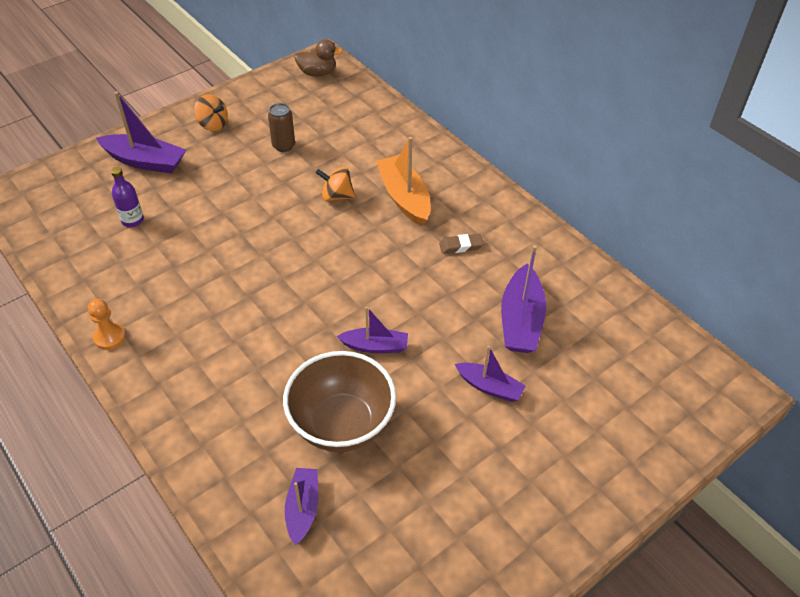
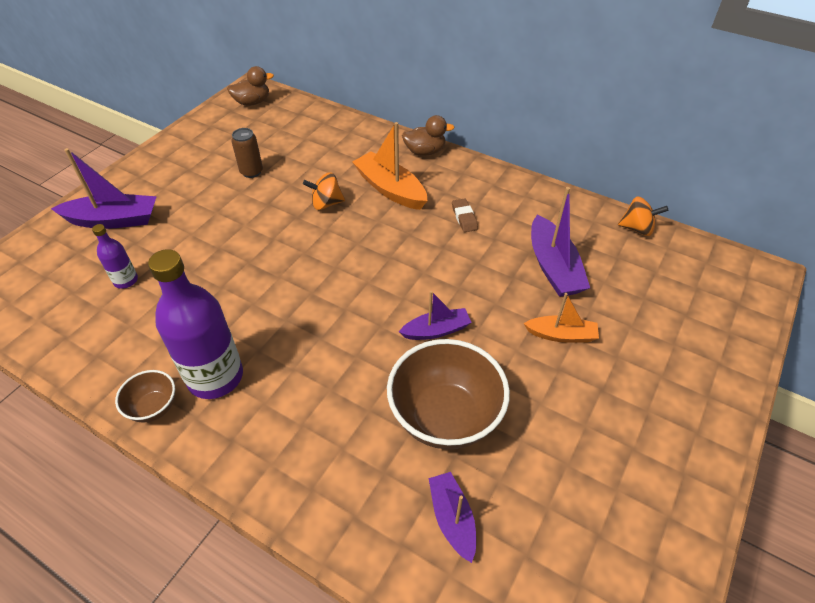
camera: 20 degrees left, 0 degrees up
orange pawn [88,299,126,350] -> brown bowl [115,370,175,423]
orange spinning top [194,94,228,131] -> orange spinning top moved to [618,196,668,236]
brown eraser [439,234,484,254] -> brown eraser turned 75 degrees counterclockwise [452,198,478,232]
purple boat [455,346,526,402] -> orange boat [524,293,599,343]
none -> purple bottle [148,249,243,399]
none -> brown duck [402,115,454,156]

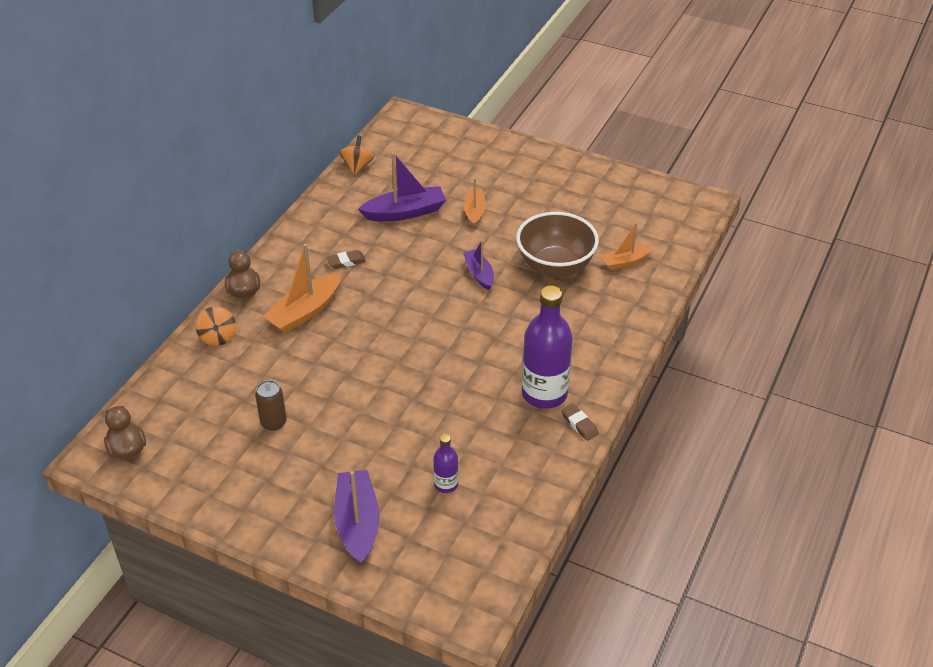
camera: 95 degrees left, 5 degrees down
brown bowl [115,370,175,423] -> brown eraser [561,403,599,441]
orange spinning top [303,172,345,210] -> orange spinning top moved to [196,306,236,346]
purple boat [429,472,476,563] -> orange boat [601,222,654,270]

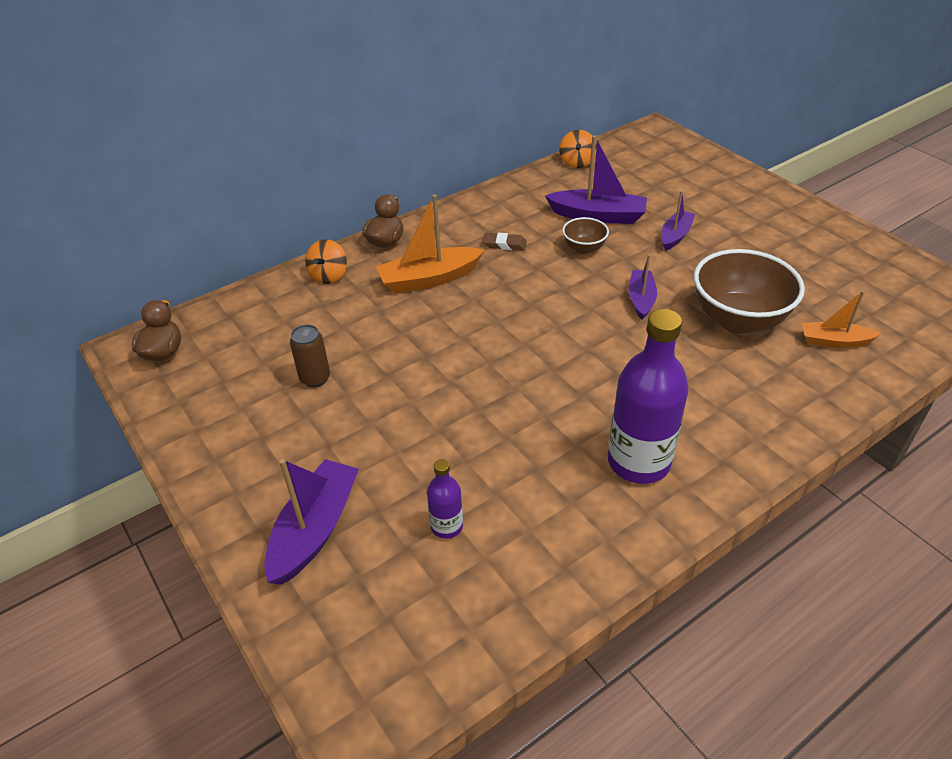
camera: 30 degrees right, 0 degrees up
orange spinning top [340,136,374,175] -> orange spinning top turned 150 degrees clockwise [559,130,597,168]
orange boat [464,178,486,227] -> purple boat [661,191,695,251]
brown eraser [561,403,599,441] -> none
none -> brown bowl [562,217,609,254]

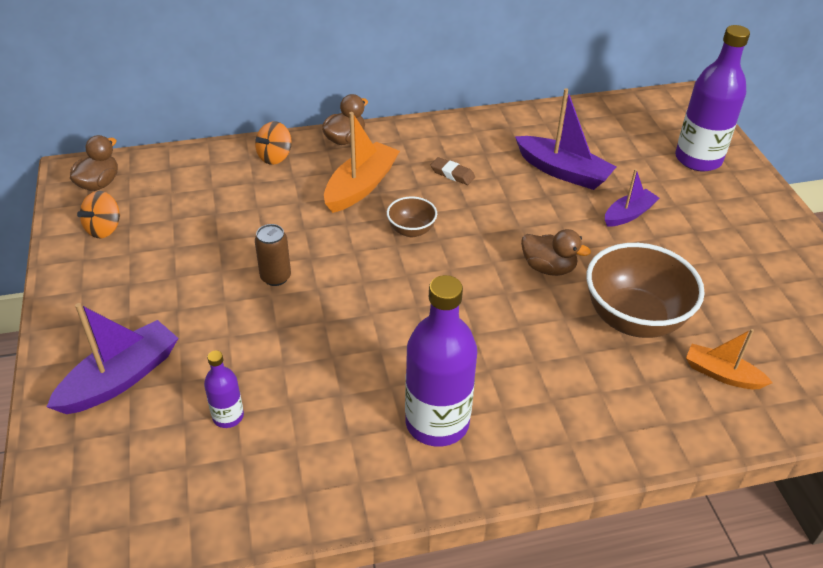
camera: 20 degrees right, 0 degrees up
brown can [290,324,330,387] -> brown can moved to [255,224,291,286]
orange boat [376,195,484,293] -> orange boat turned 120 degrees clockwise [324,112,400,213]
orange spinning top [559,130,597,168] -> orange spinning top moved to [77,191,120,238]
brown bowl [562,217,609,254] -> brown bowl moved to [387,197,437,237]
purple boat [629,254,657,320] -> brown duck [521,229,591,276]
none -> purple bottle [675,25,750,172]

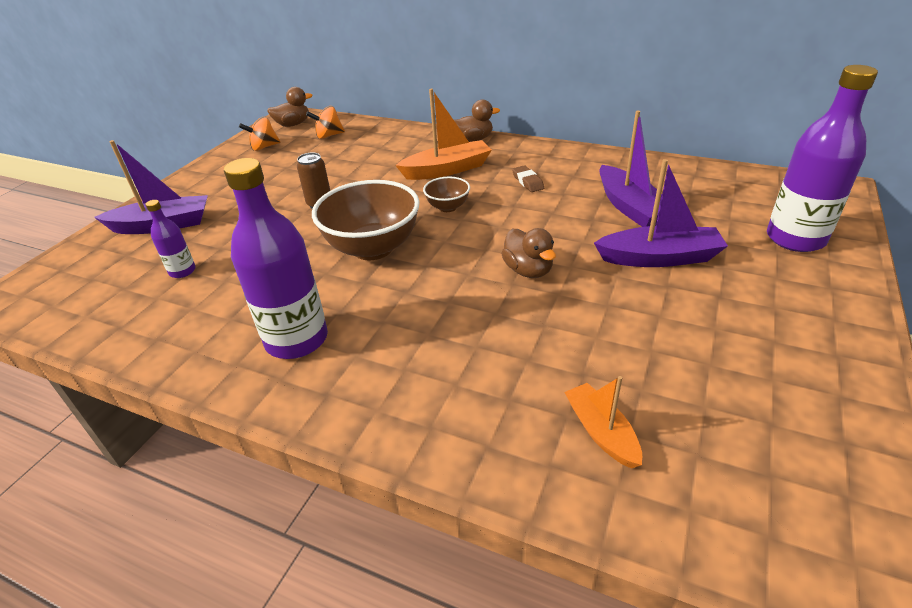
camera: 40 degrees right, 5 degrees down
orange spinning top [255,121,292,165] -> orange spinning top moved to [306,106,345,139]
brown bowl [586,243,705,338] -> brown bowl moved to [312,180,420,260]
purple boat [605,169,659,227] -> purple boat [594,159,728,267], size x1.61

